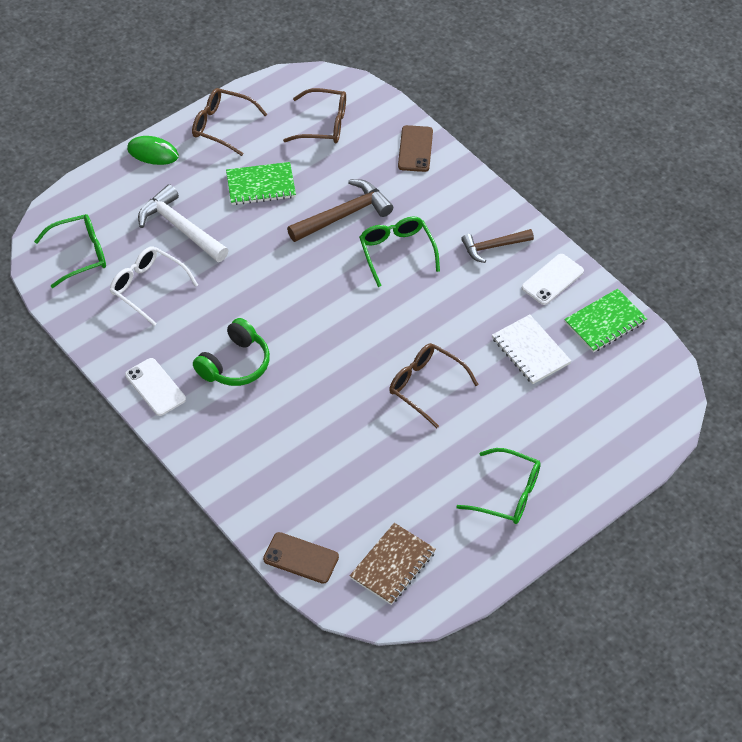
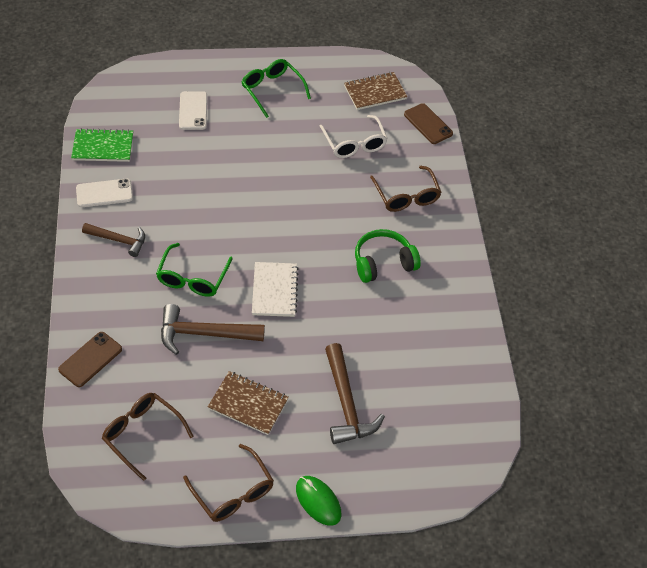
camera: 150 degrees left, 0 degrees up
green glasses [34,214,106,288] -> none
white glasses [110,246,198,326] -> white glasses moved to [319,115,388,158]
white phone [125,358,186,416] -> white phone moved to [179,91,207,130]
white hammer [138,184,229,262] -> brown hammer [325,343,385,444]
green notebook [226,162,296,205] -> brown notebook [208,371,289,435]
brown glasses [389,343,479,428] -> brown glasses moved to [370,166,441,212]
white notebook [492,314,571,384] -> white notebook moved to [252,262,299,317]

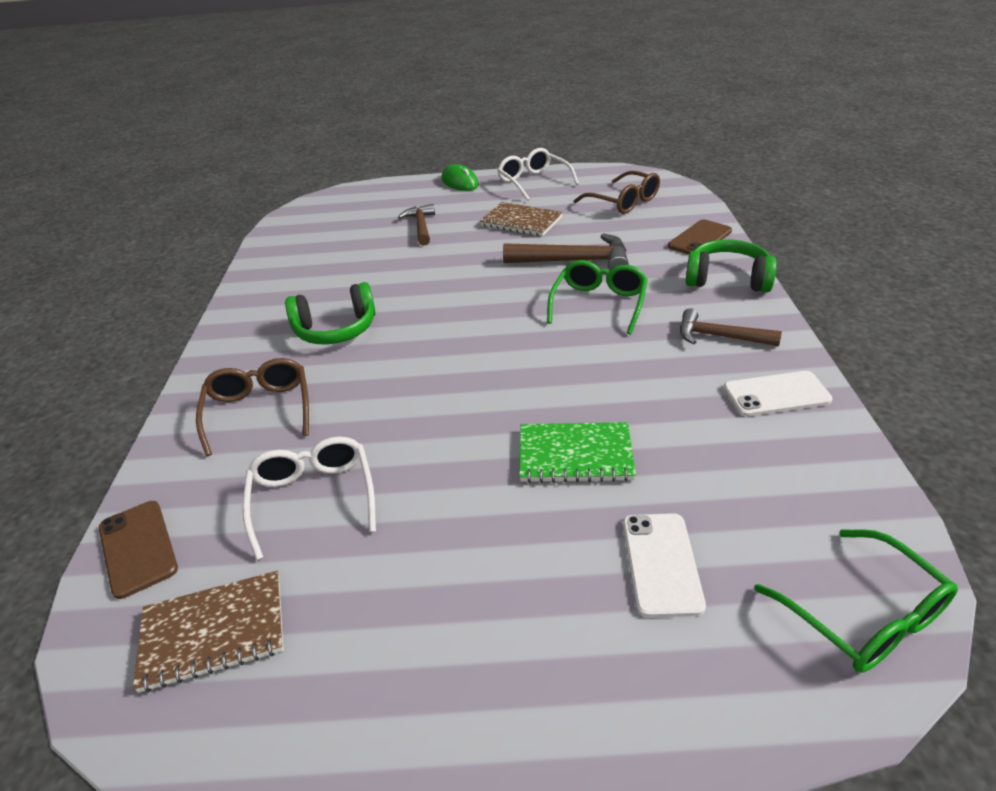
camera: 170 degrees left, 15 degrees down
green notebook [71,128,133,162] -> green notebook moved to [519,422,636,483]
brown glasses [183,444,274,522] -> white glasses [497,148,579,201]
green glasses [242,59,311,118] -> green glasses moved to [754,529,958,673]
white notebook [252,262,299,317] -> none
brown hammer [325,343,385,444] -> brown hammer [398,204,435,246], size x0.66
none -> green headphones [685,239,777,292]

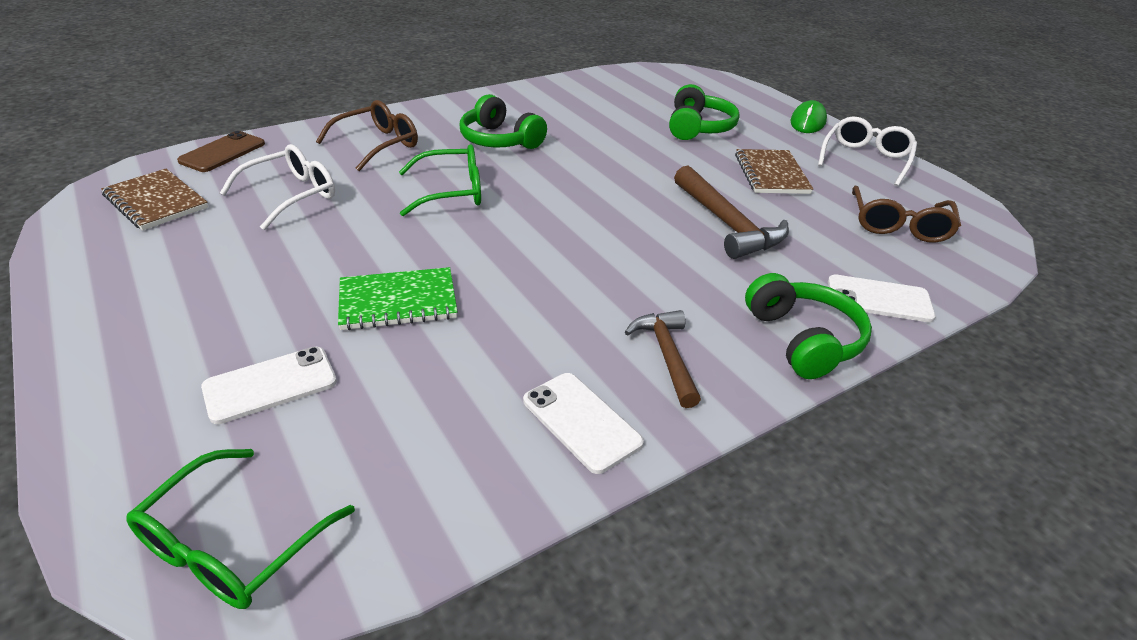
camera: 55 degrees right, 0 degrees up
brown hammer [398,204,435,246] -> green headphones [669,84,740,140]
green notebook [519,422,636,483] -> green notebook turned 75 degrees counterclockwise [338,267,457,330]
green glasses [547,260,648,335] -> green glasses moved to [399,144,481,216]
brown phone [668,219,732,255] -> white phone [828,275,936,322]

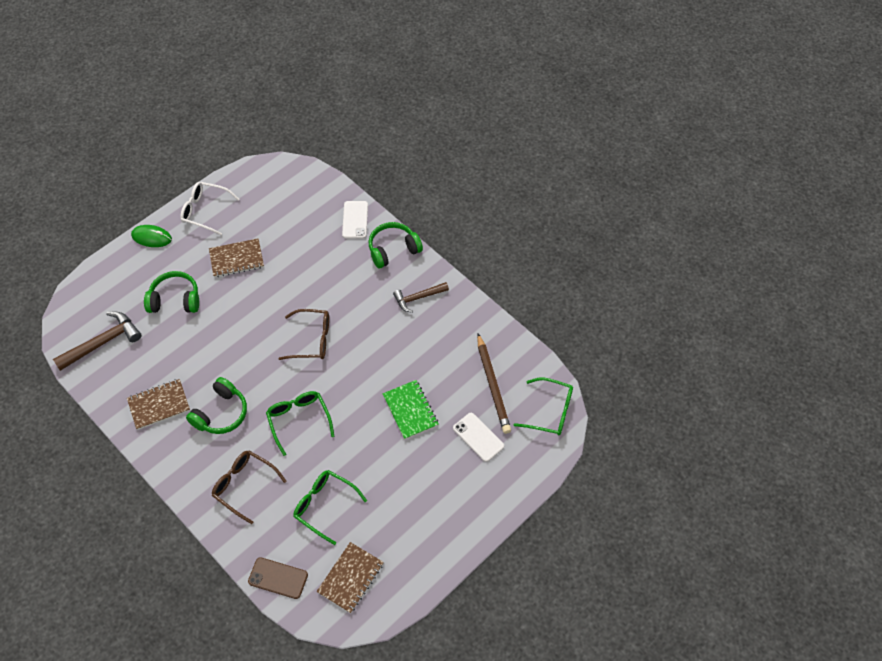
camera: 100 degrees left, 20 degrees up
white glasses [220,144,335,230] -> green glasses [293,470,367,545]
white phone [523,373,644,474] -> none
brown hammer [674,166,789,259] -> brown hammer moved to [53,312,142,371]
brown glasses [852,186,961,243] -> brown glasses moved to [279,309,329,360]
none -> brown notebook [127,379,190,430]
none -> brown pencil [477,334,511,434]

